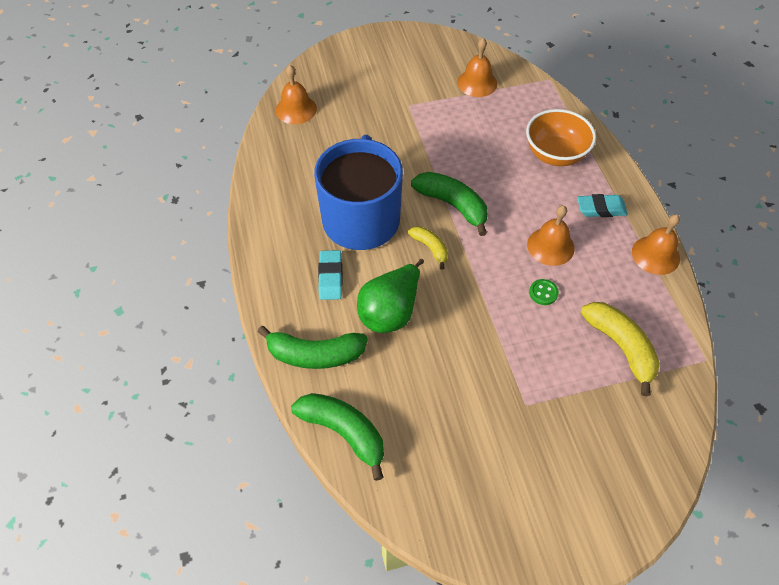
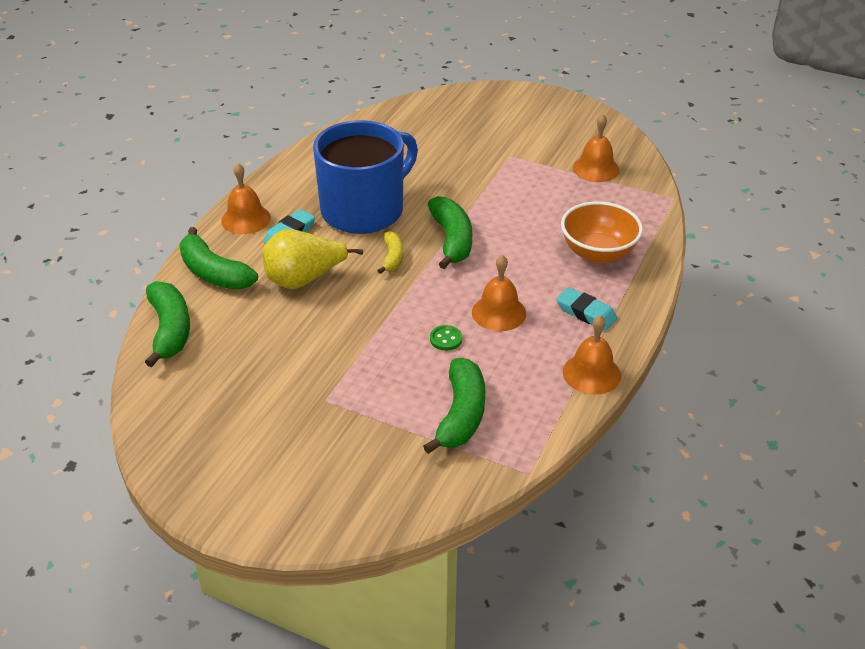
camera: 40 degrees right, 15 degrees down
orange bell [276,65,317,124] -> orange bell moved to [221,163,271,234]
green pear [357,259,424,333] -> yellow pear [262,229,363,289]
yellow banana [581,302,660,396] -> green banana [423,358,485,454]

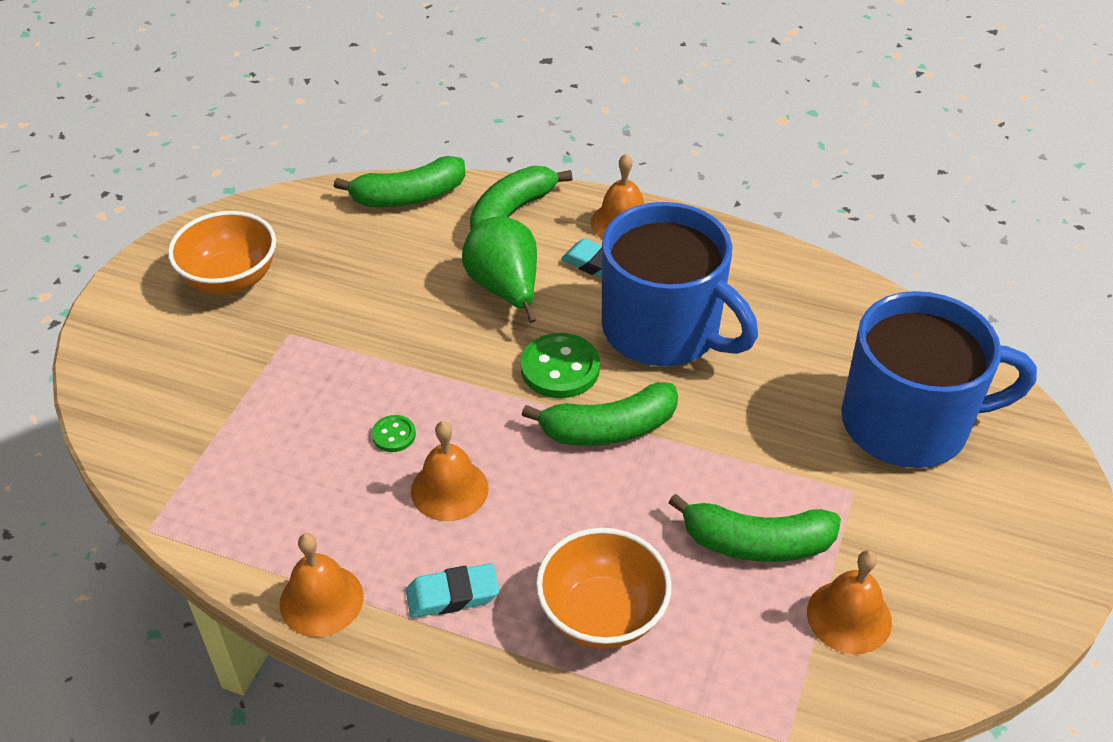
camera: 85 degrees right, 5 degrees up
yellow pear [262,229,363,289] -> green pear [462,217,537,323]
yellow banana [377,231,404,274] -> green button [520,333,600,398]
green banana [423,358,485,454] -> green banana moved to [668,493,841,562]
turquoise eraser [556,287,617,331] -> turquoise eraser turned 45 degrees clockwise [406,563,499,618]
none -> orange bowl [168,211,276,295]
none -> blue mug [841,291,1037,468]

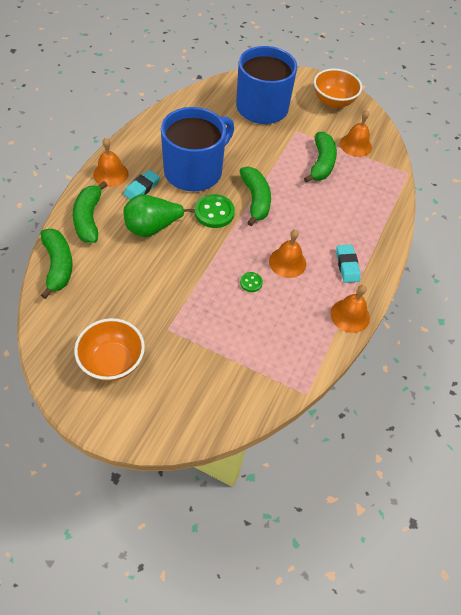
camera: 90 degrees left, 10 degrees up
green banana [470,166,573,230] -> green banana turned 45 degrees clockwise [73,181,107,243]
orange bowl [536,528,672,649] -> orange bowl moved to [314,69,362,108]

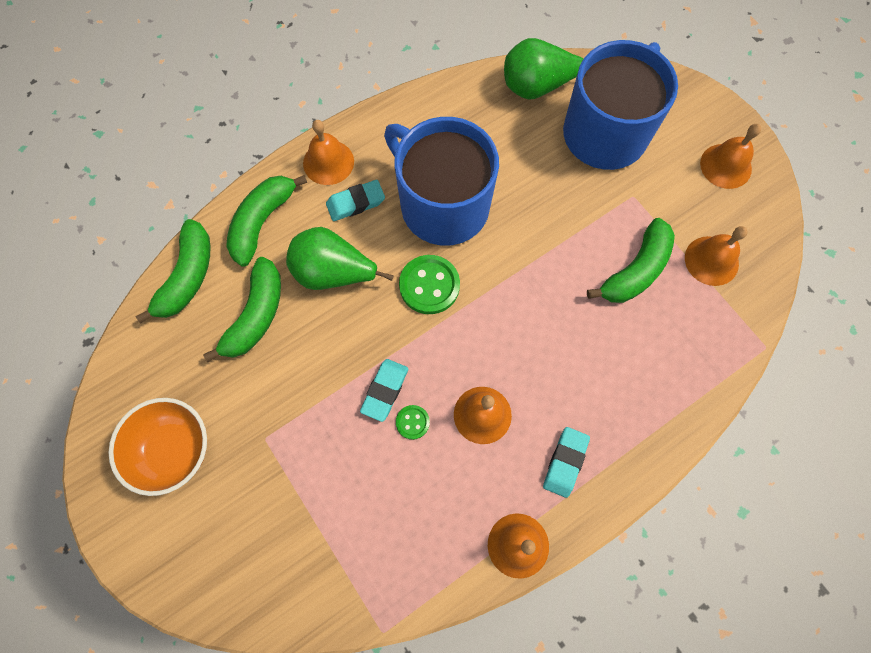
camera: 35 degrees right, 15 degrees up
blue mug [161,107,234,191] -> blue mug turned 120 degrees counterclockwise [384,117,499,246]
green banana [240,167,271,226] -> green banana moved to [203,257,281,362]
orange bowl [314,69,362,108] -> orange bell [700,124,761,189]
none -> turquoise eraser [360,359,408,422]
none -> green pear [504,38,583,100]

